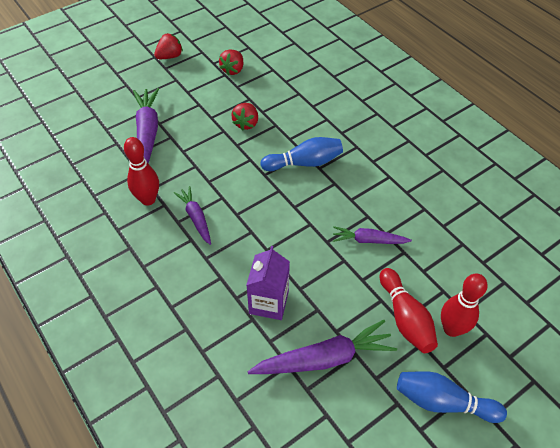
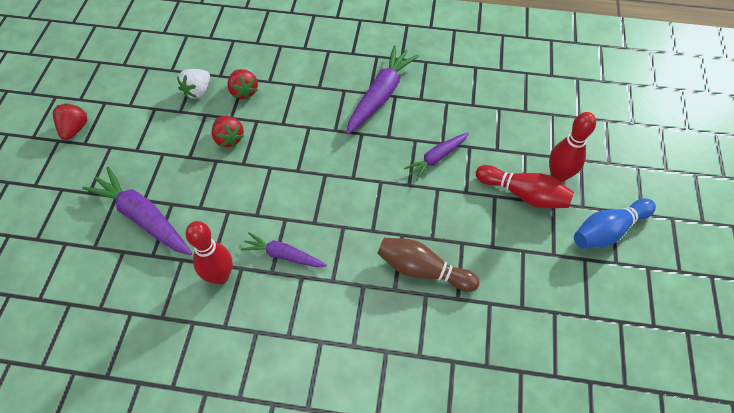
camera: 45 degrees left, 5 degrees up
red strawberry [219,49,243,75] -> red strawberry moved to [227,69,258,100]
purple carton [247,246,290,320] -> brown bowling pin [377,238,480,292]
purple carrot [248,320,397,374] -> purple carrot moved to [346,45,420,135]
blue bowling pin [260,137,343,171] -> none
none -> white strawberry [177,69,210,99]

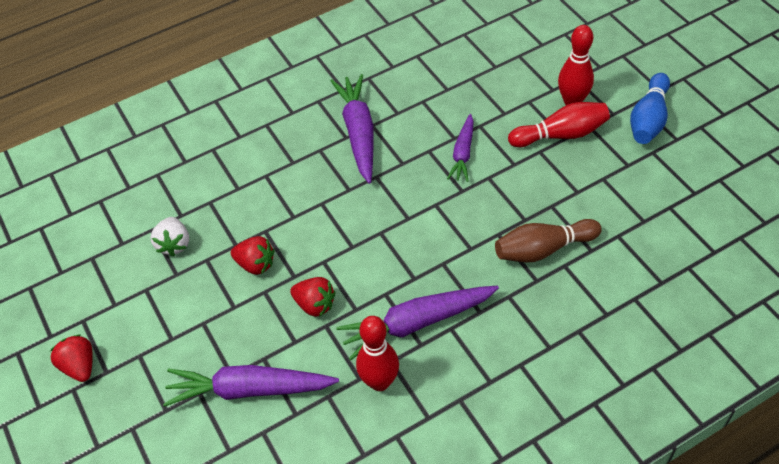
camera: 35 degrees left, 5 degrees down
red strawberry [227,69,258,100] -> red strawberry moved to [290,277,335,317]
purple carrot [240,232,327,267] -> purple carrot [336,286,499,360], size x1.67

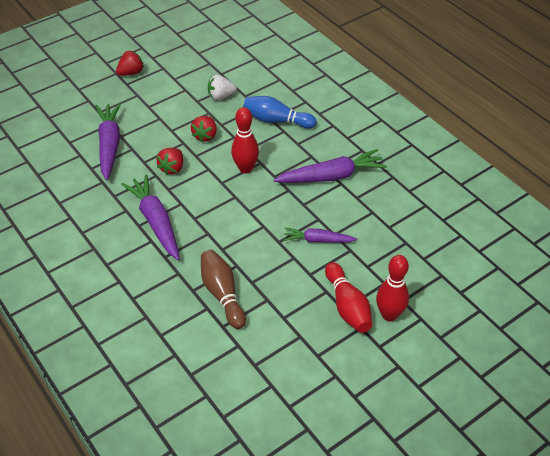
camera: 80 degrees right, 5 degrees down
red bowling pin [356,316,399,391] -> red bowling pin moved to [231,107,259,173]
blue bowling pin [630,73,670,144] -> blue bowling pin moved to [243,96,317,129]

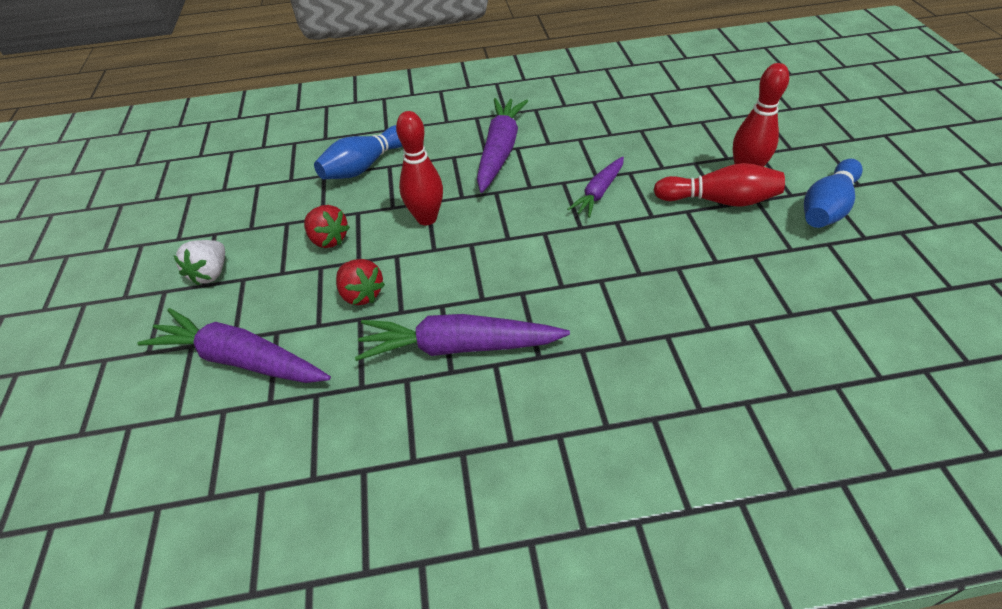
camera: 60 degrees left, 0 degrees up
red strawberry [116,50,144,76] -> none
brown bowling pin [201,250,246,329] -> none
white strawberry [208,75,237,100] -> white strawberry moved to [174,240,225,285]
none -> blue bowling pin [804,159,863,228]

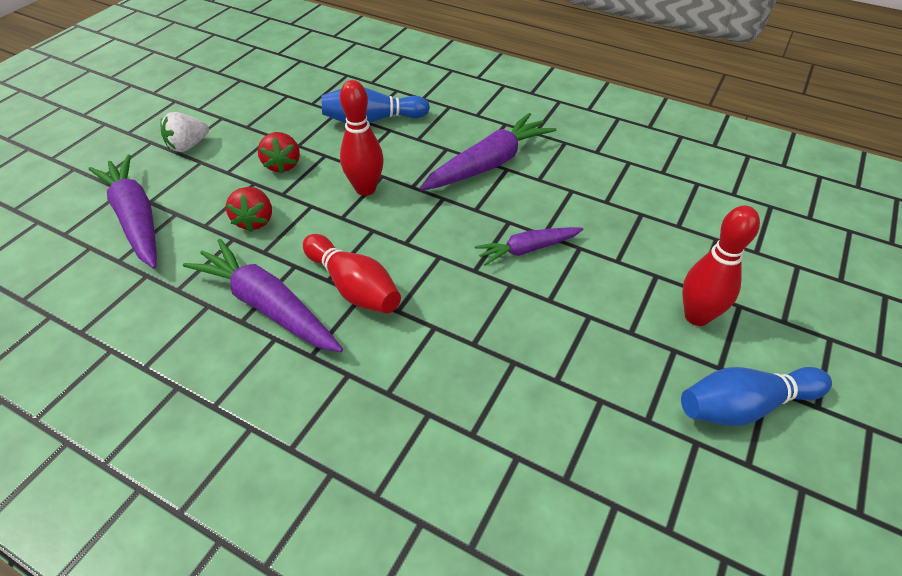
camera: 35 degrees right, 0 degrees up
red bowling pin [654,163,785,207] -> red bowling pin moved to [303,234,401,313]

